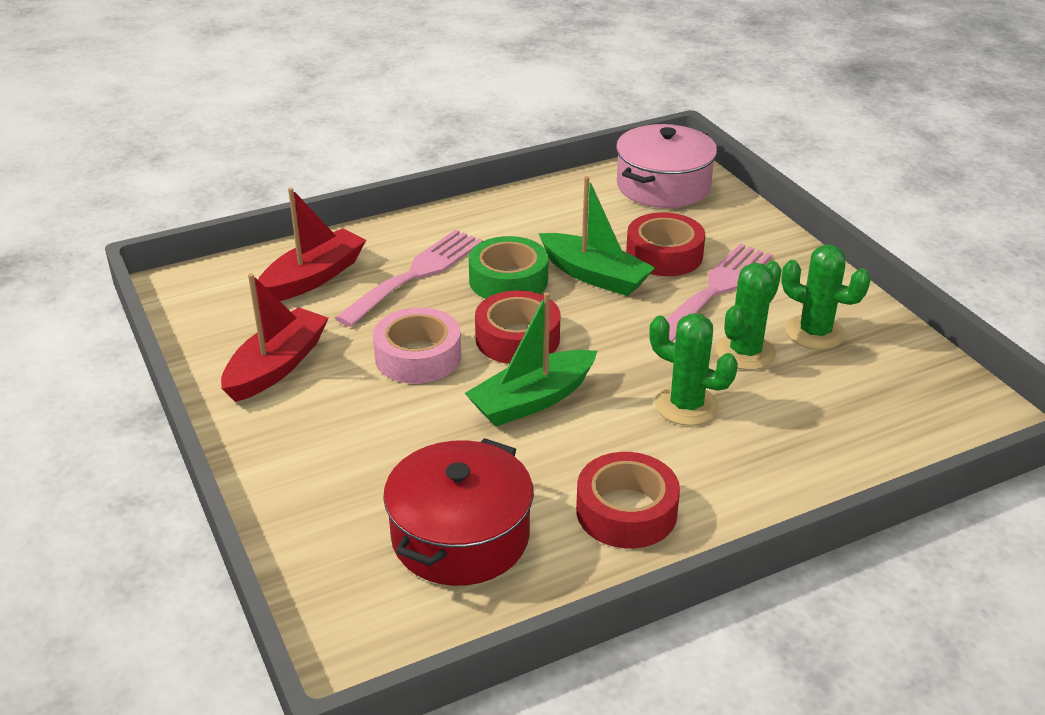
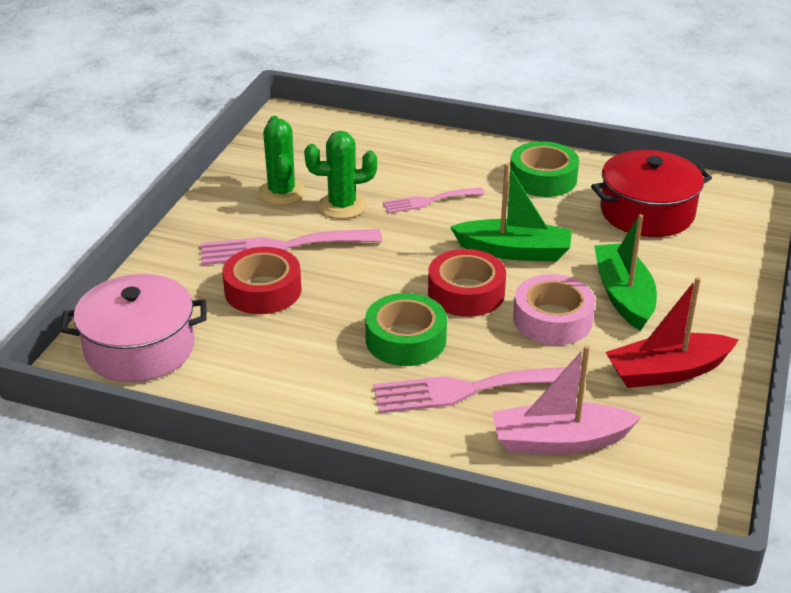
camera: 135 degrees left, 0 degrees up
red boat [258,188,366,301] -> pink boat [492,345,641,454]
green boat [539,176,655,296] -> green boat moved to [594,214,657,331]
red tape [576,452,680,548] -> green tape [510,141,579,197]
green cactus [649,313,738,426] -> pink fork [383,187,485,213]

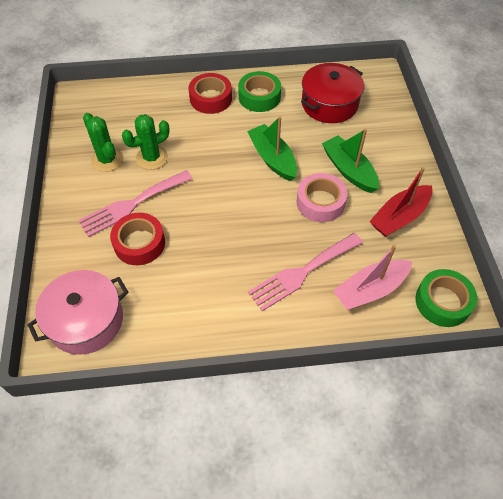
camera: 25 degrees left, 20 degrees up
green tape [365,293,447,366] -> green tape moved to [415,269,477,327]
pink fork [383,187,485,213] -> none
red tape [428,249,506,317] -> red tape moved to [188,73,232,114]
green boat [450,163,572,262] -> green boat turned 105 degrees counterclockwise [247,117,297,181]

